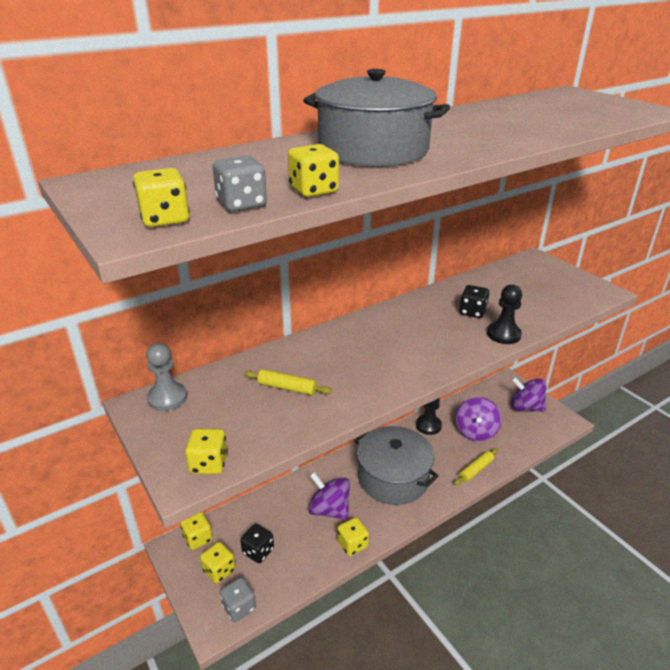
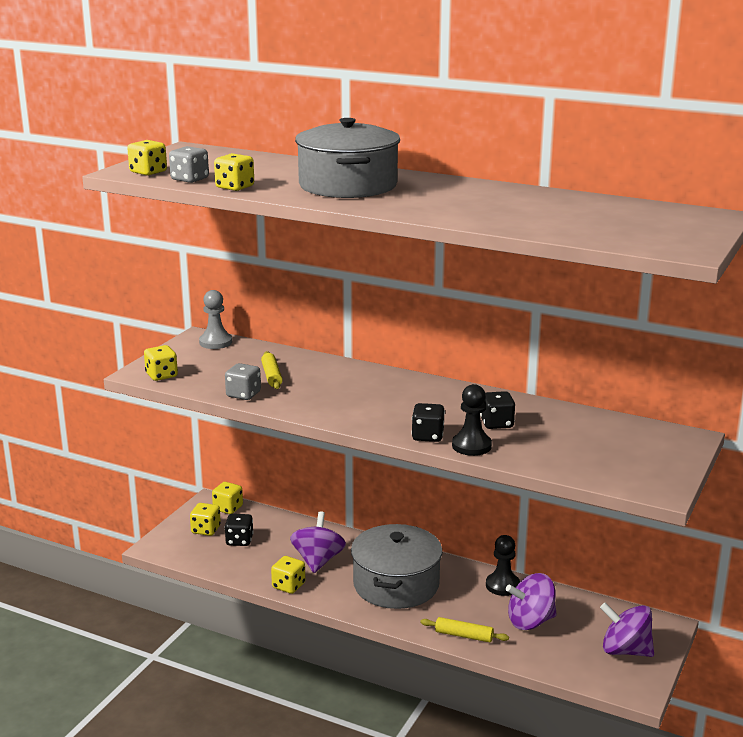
camera: 60 degrees right, 10 degrees down
grey dice [220,577,256,622] -> grey dice moved to [225,363,261,400]
purple spinning top [511,377,547,412] -> purple spinning top turned 60 degrees counterclockwise [600,603,654,657]
none -> black dice [412,403,445,442]

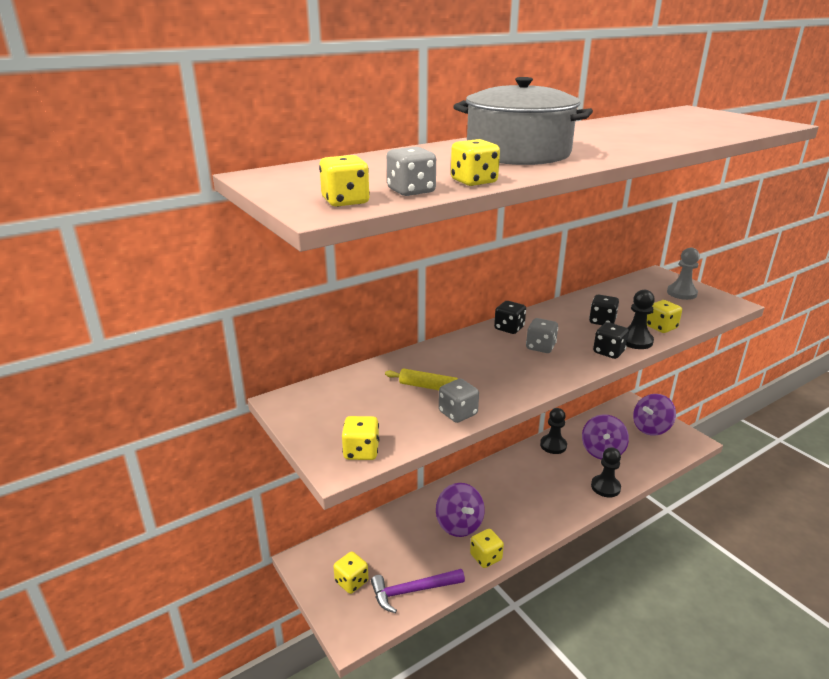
camera: 60 degrees left, 5 degrees up
grey pawn [199,290,232,349] -> grey pawn moved to [667,248,700,300]
yellow dice [212,482,243,514] -> yellow dice moved to [647,300,682,333]
black dice [225,514,254,546] -> black dice moved to [494,301,526,334]
purple spinning top [290,511,346,573] -> purple spinning top turned 150 degrees counterclockwise [436,483,485,537]
grey pot [351,524,443,609] -> none
yellow rolling pin [420,617,509,642] -> black pawn [591,447,621,497]
none -> purple hammer [371,569,465,613]
none -> grey dice [526,318,558,353]

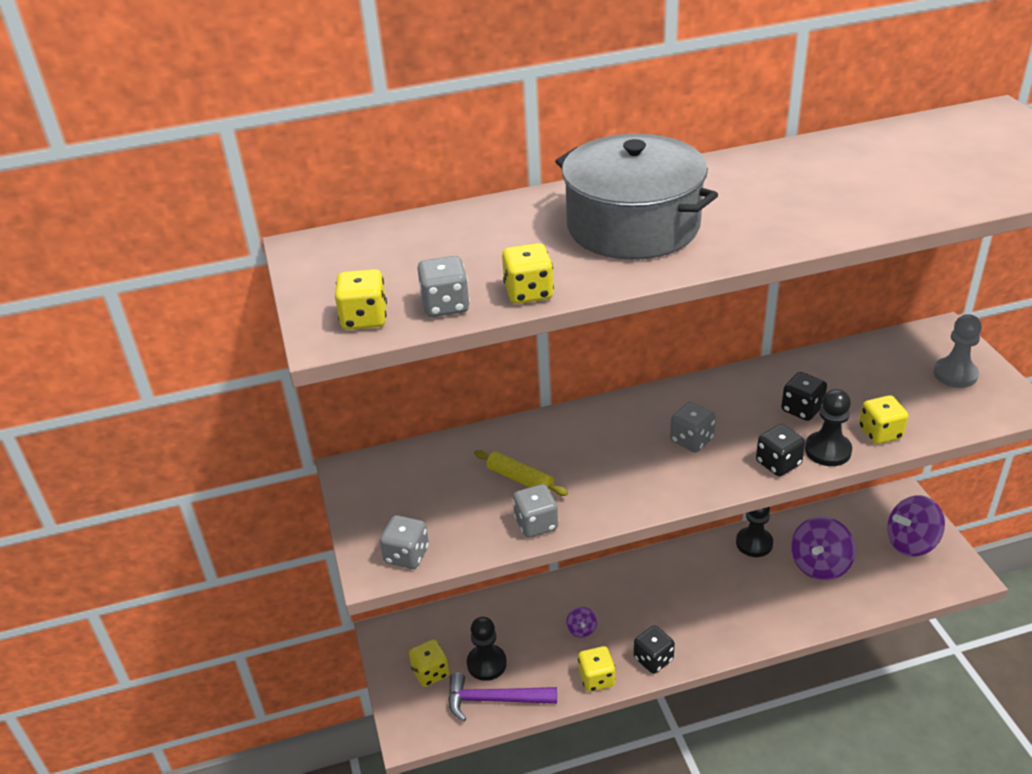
camera: 20 degrees right, 10 degrees up
yellow dice [342,416,379,460] -> grey dice [380,515,429,569]
purple spinning top [436,483,485,537] -> purple spinning top [566,607,597,638], size x0.47
black dice [494,301,526,334] -> black dice moved to [634,625,675,674]
black pawn [591,447,621,497] -> black pawn moved to [467,617,507,681]

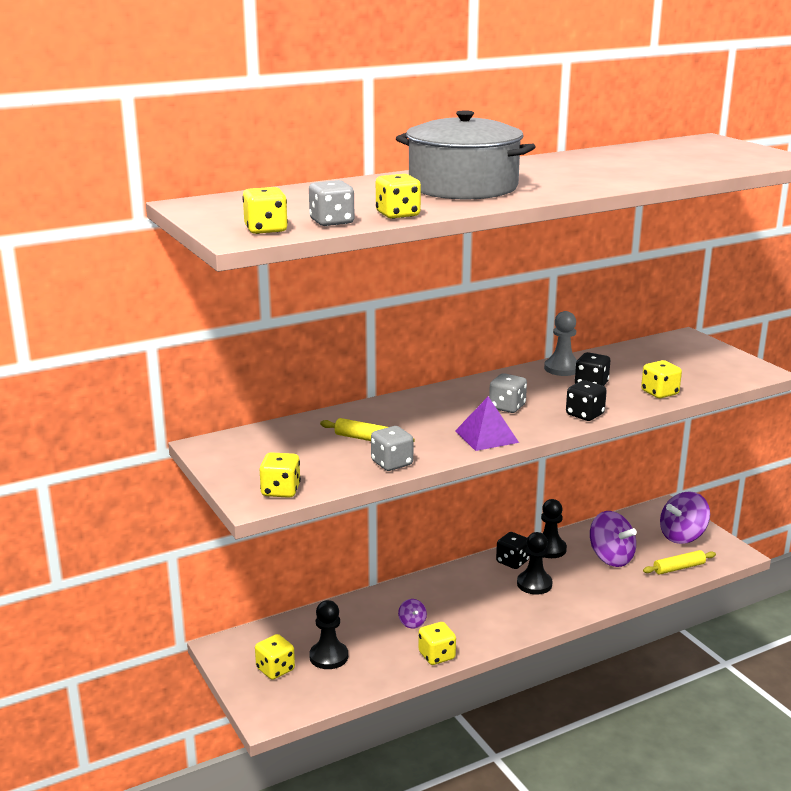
camera: 15 degrees left, 15 degrees down
grey dice [380,515,429,569] -> yellow dice [260,452,301,498]
purple hammer [448,673,557,722] -> none
black dice [634,625,675,674] -> black dice moved to [496,532,530,569]
purple spinning top [791,516,856,580] -> purple spinning top turned 60 degrees counterclockwise [590,511,637,567]
black pawn [805,389,852,466] -> black pawn moved to [517,532,552,595]
grey pawn [933,314,982,388] -> grey pawn moved to [544,311,577,376]
none -> purple pyramid [455,396,519,451]
none -> yellow rolling pin [643,550,716,575]

